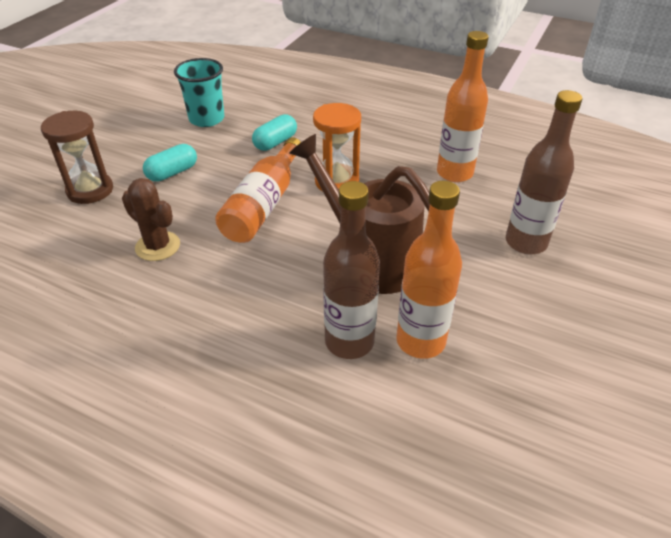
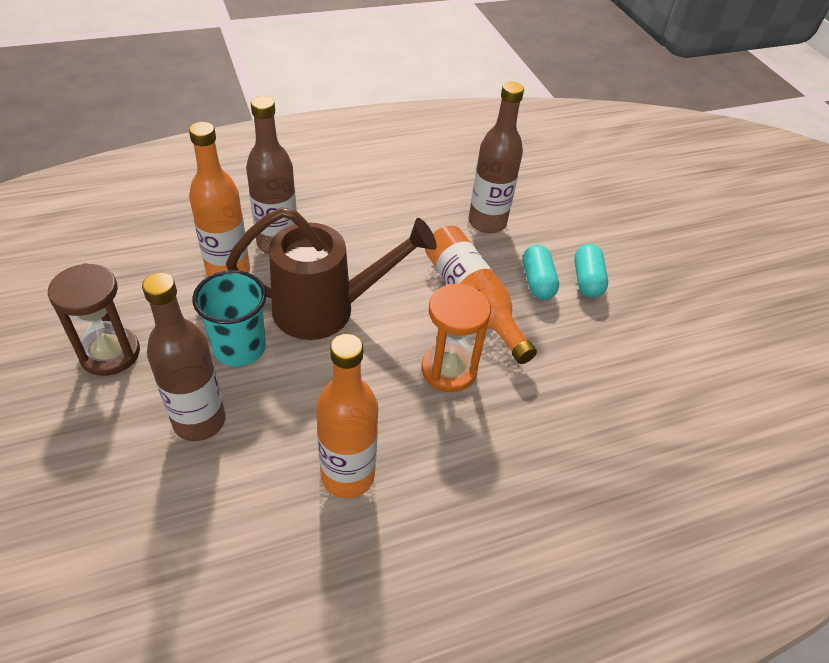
camera: 130 degrees right, 5 degrees up
brown hourglass [41,111,113,204] -> brown hourglass moved to [48,263,140,376]
brown cactus [122,178,180,261] -> brown bottle [468,82,524,233]
turquoise cup [174,58,224,127] -> turquoise cup moved to [192,270,267,367]
turquoise capsule [252,114,297,151] -> turquoise capsule moved to [523,245,559,299]

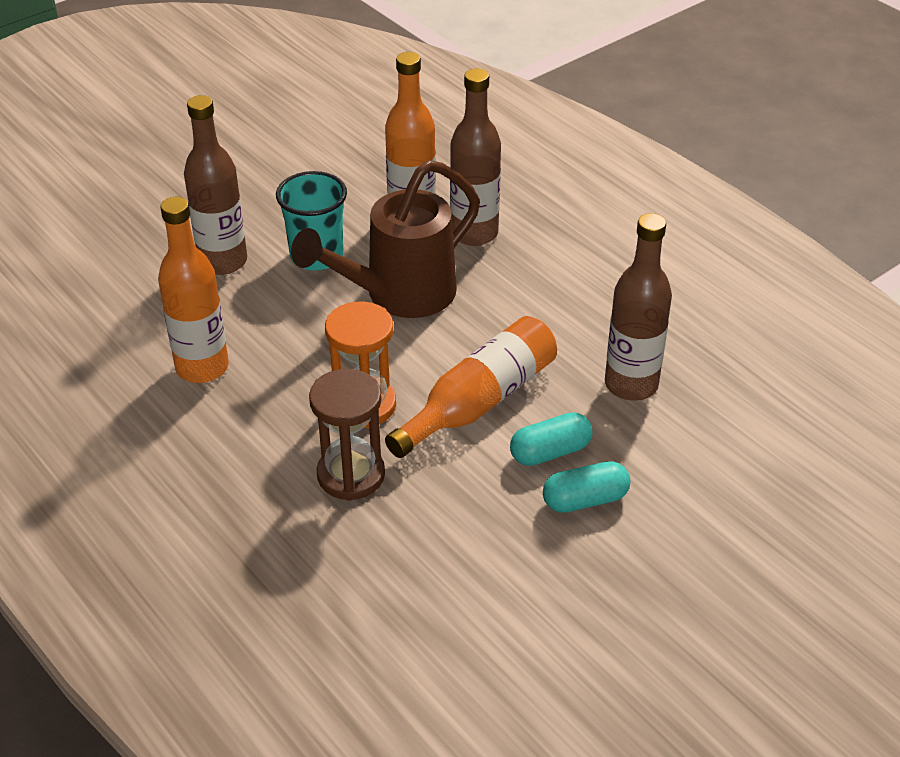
camera: 75 degrees right, 5 degrees down
brown hourglass [48,263,140,376] -> brown hourglass moved to [309,369,385,501]
brown watering can [226,207,437,340] -> brown watering can turned 75 degrees clockwise [291,160,480,318]

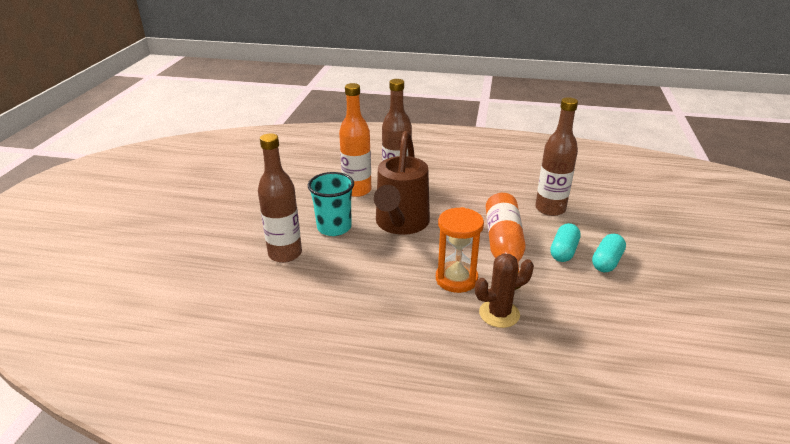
camera: 40 degrees left, 10 degrees down
orange bottle [158,197,229,383] -> none
brown hourglass [309,369,385,501] -> brown cactus [475,253,534,328]

